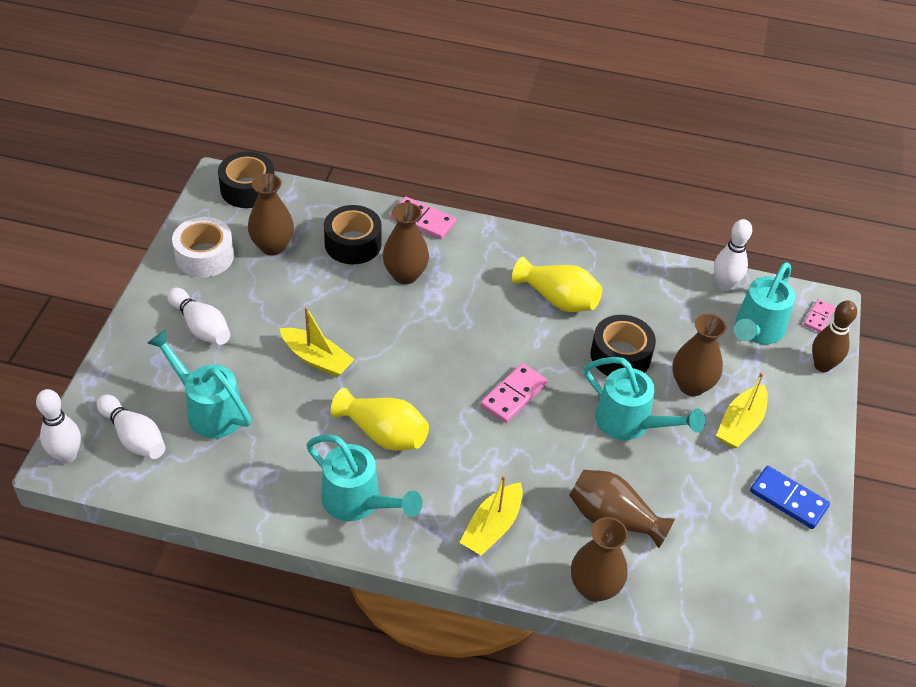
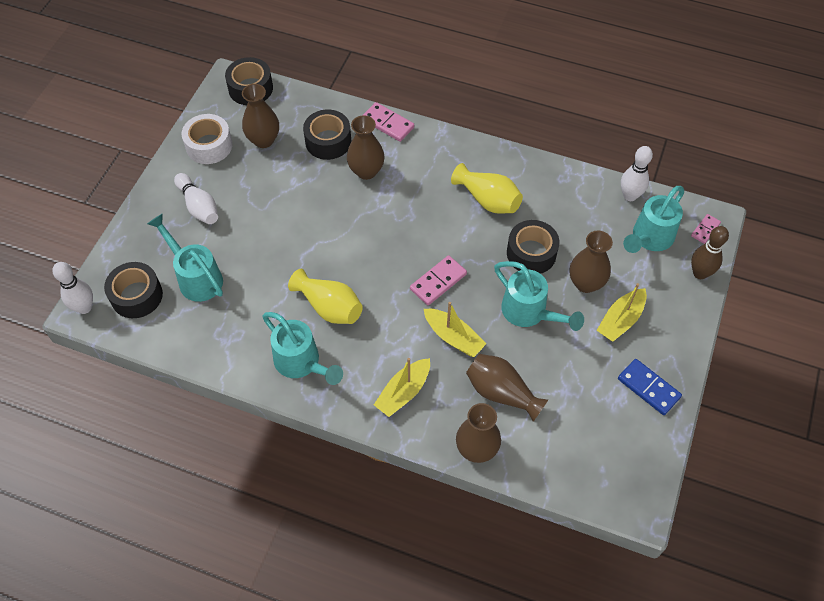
camera: 10 degrees right, 10 degrees up
white bowling pin [97,395,165,459] -> black tape [104,262,163,318]
yellow boat [279,307,355,377] -> yellow boat moved to [424,302,486,357]

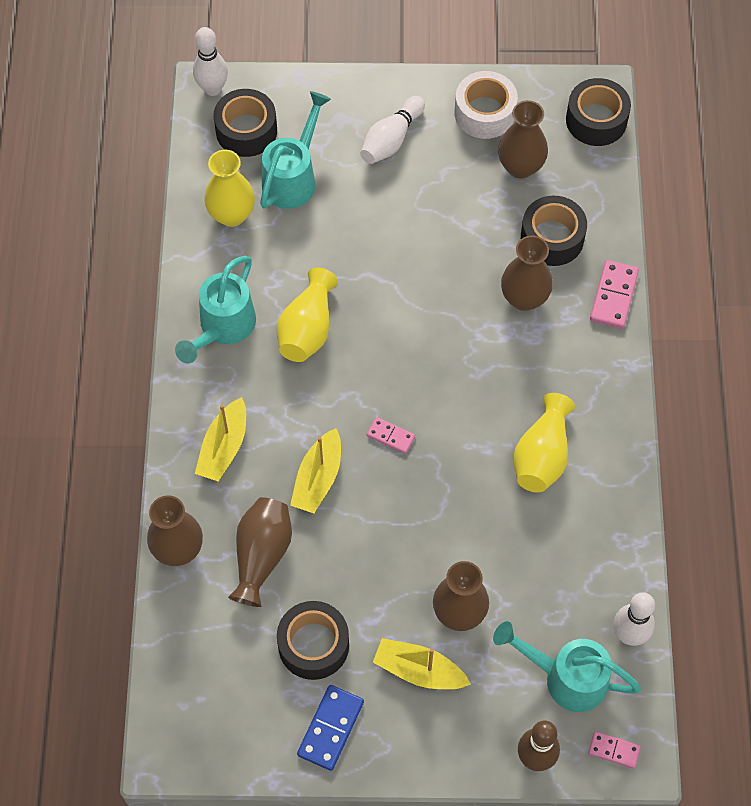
camera: 70 degrees right, 5 degrees up
yellow boat [374,358,430,417] -> yellow boat turned 90 degrees counterclockwise [195,397,246,481]
pink domino [410,255,467,305] -> pink domino [367,417,415,454], size x0.61
turquoise watering can [494,261,584,331] -> none
black tape [507,220,560,274] -> black tape moved to [277,601,349,680]
none -> yellow vase [204,150,255,227]

